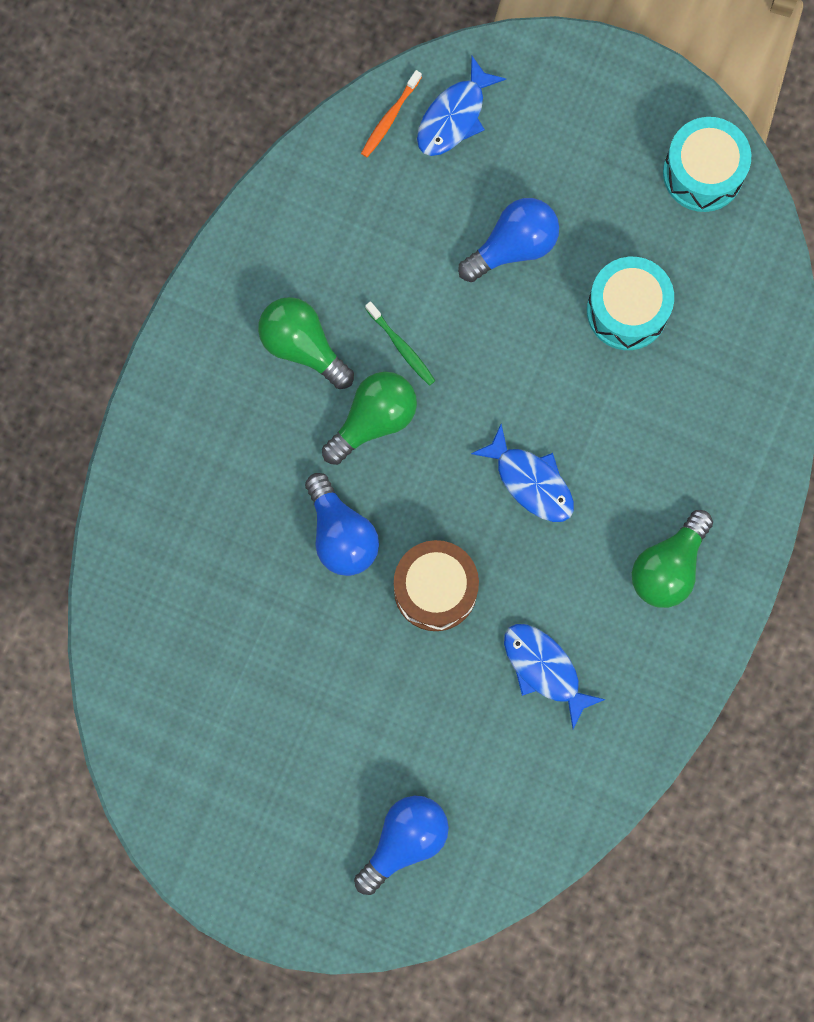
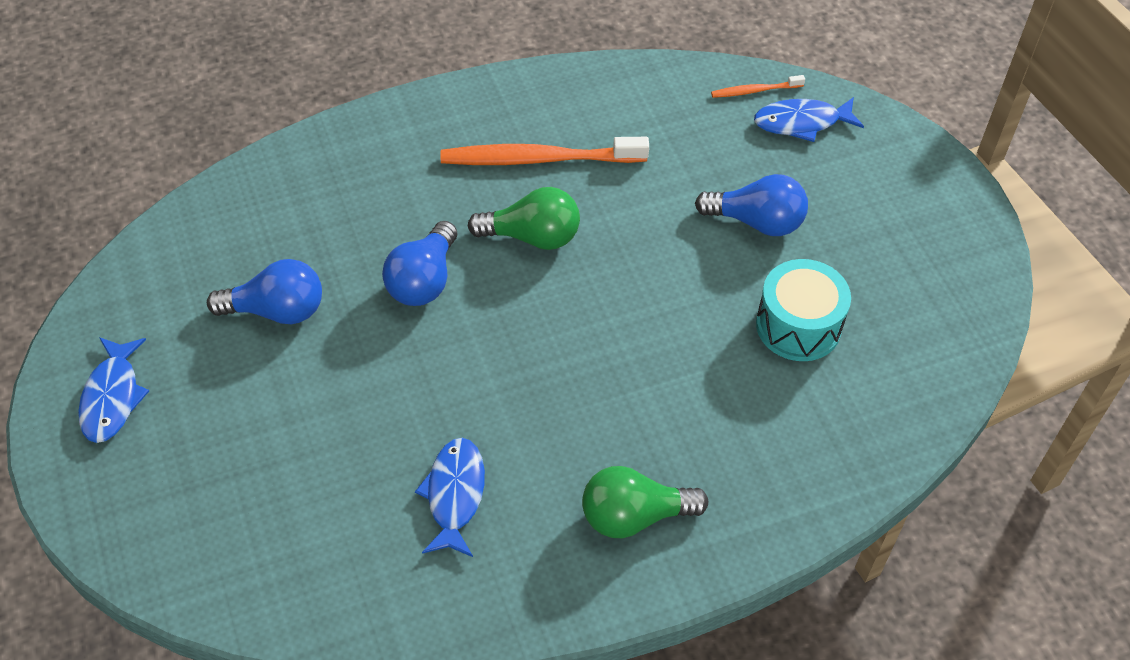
camera: 45 degrees right, 25 degrees down
green light bulb [258,297,354,389] -> orange toothbrush [441,137,649,165]
blue light bulb [354,796,449,895] -> blue light bulb moved to [207,259,322,324]
green toothbrush [365,301,435,386] -> none
brown drum [394,540,479,631] -> none
blue fish [471,424,574,522] -> blue fish moved to [78,337,149,443]
turquoise drum [663,117,751,212] -> none

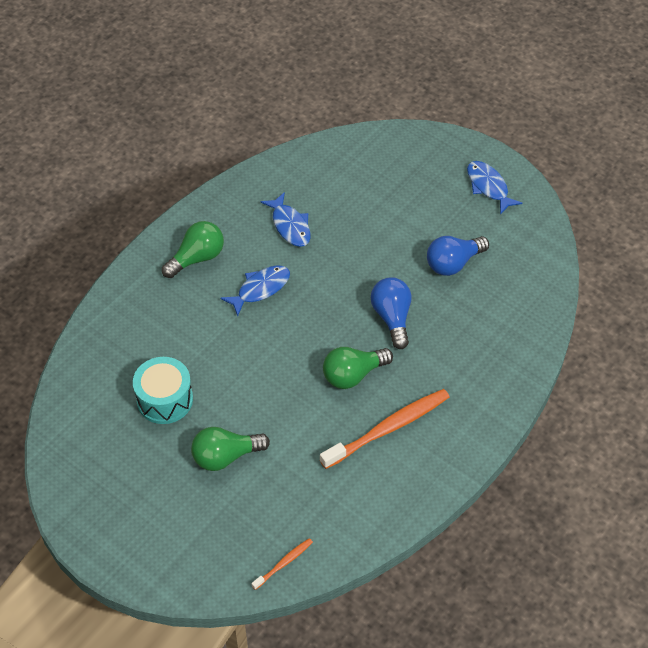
camera: 150 degrees right, 0 degrees up
blue light bulb [695,174,808,236] -> green light bulb [191,427,270,471]
blue fish [754,97,864,142] -> blue fish moved to [221,265,290,316]

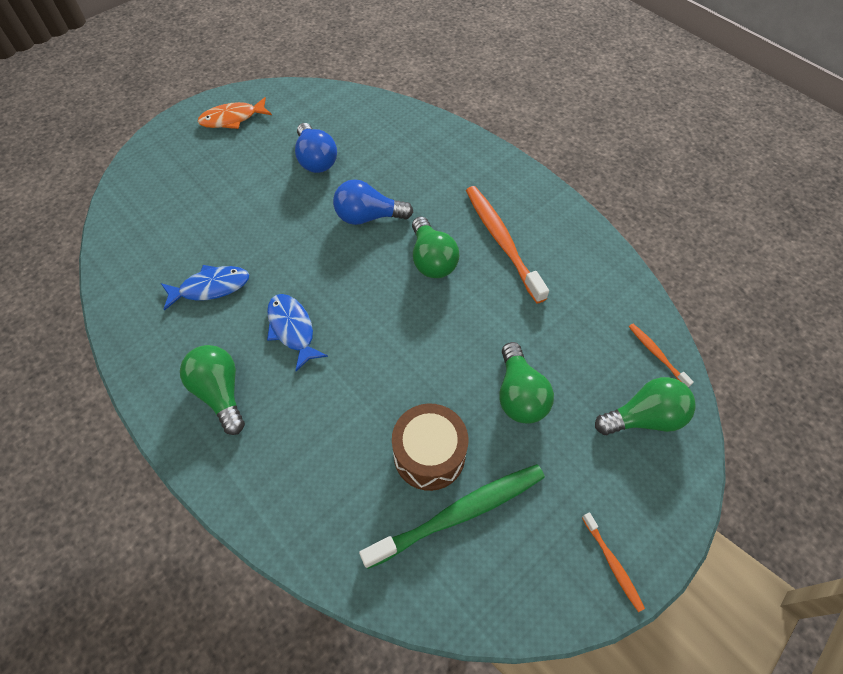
camera: 80 degrees left, 5 degrees up
turquoise drum [133,357,193,424] -> brown drum [392,403,468,491]
blue fish [467,161,523,214] -> orange fish [198,97,272,129]
none -> green toothbrush [359,464,545,569]
none -> orange toothbrush [582,512,645,612]
none -> green light bulb [595,377,696,435]

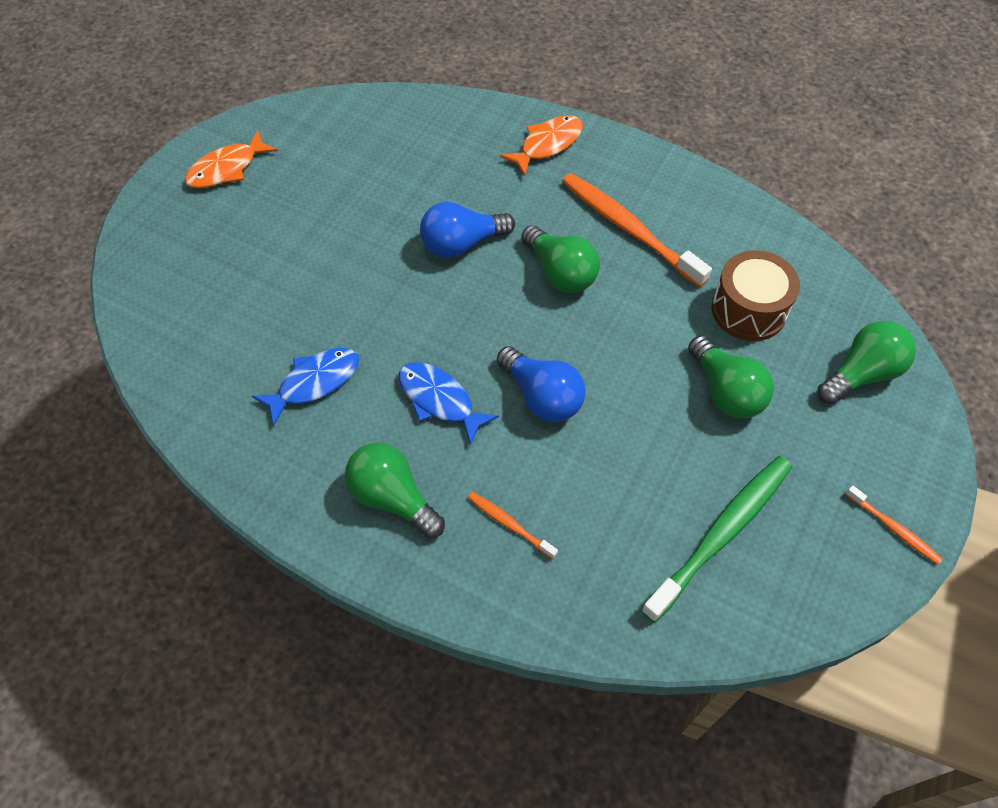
camera: 20 degrees left, 0 degrees up
blue light bulb [295,123,337,173] -> blue light bulb moved to [497,346,586,422]
brown drum [392,403,468,491] -> brown drum moved to [711,250,800,341]
orange toothbrush [629,324,694,387] -> orange toothbrush moved to [467,492,558,559]
none -> orange fish [500,115,583,176]

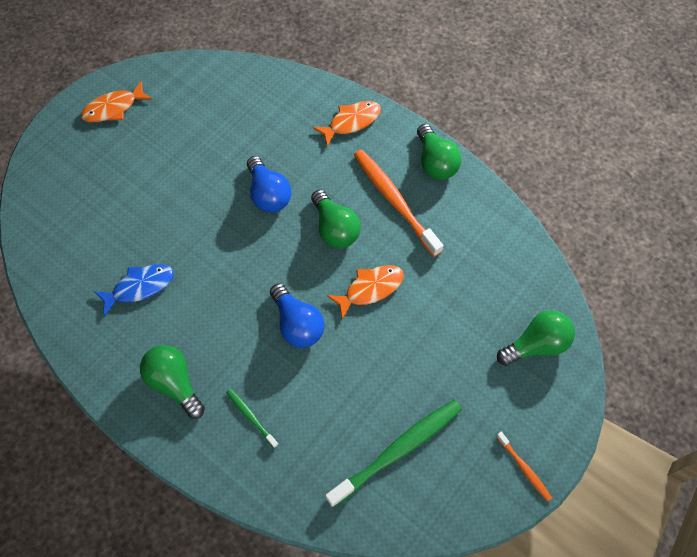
camera: 10 degrees right, 5 degrees up
blue fish [399,362,499,446] -> none
blue light bulb [420,202,515,258] -> blue light bulb turned 105 degrees counterclockwise [247,156,291,213]
orange toothbrush [467,492,558,559] -> green toothbrush [226,389,279,448]
green light bulb [688,335,774,419] -> green light bulb moved to [417,124,462,180]
brown drum [711,250,800,341] -> none
none -> orange fish [327,265,404,320]

